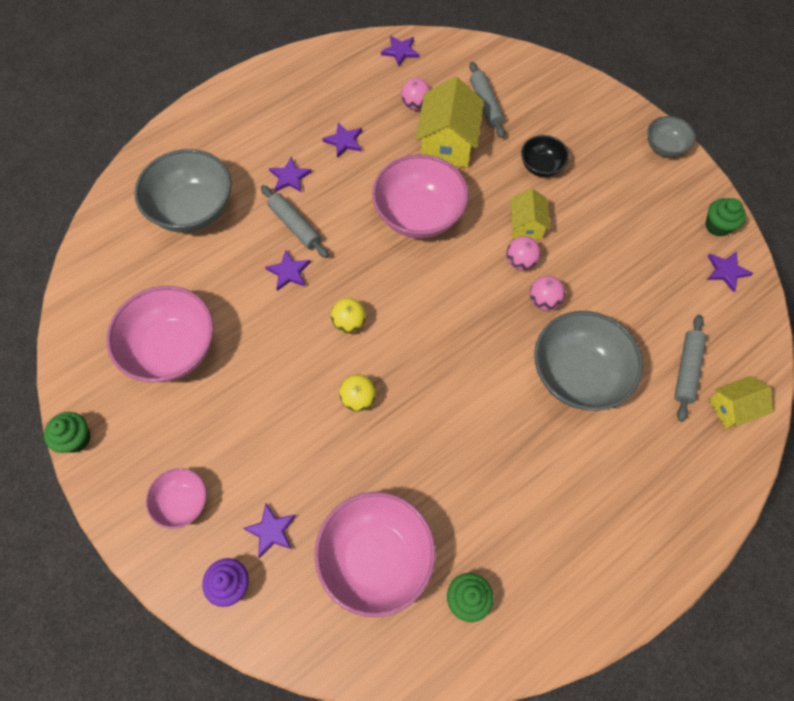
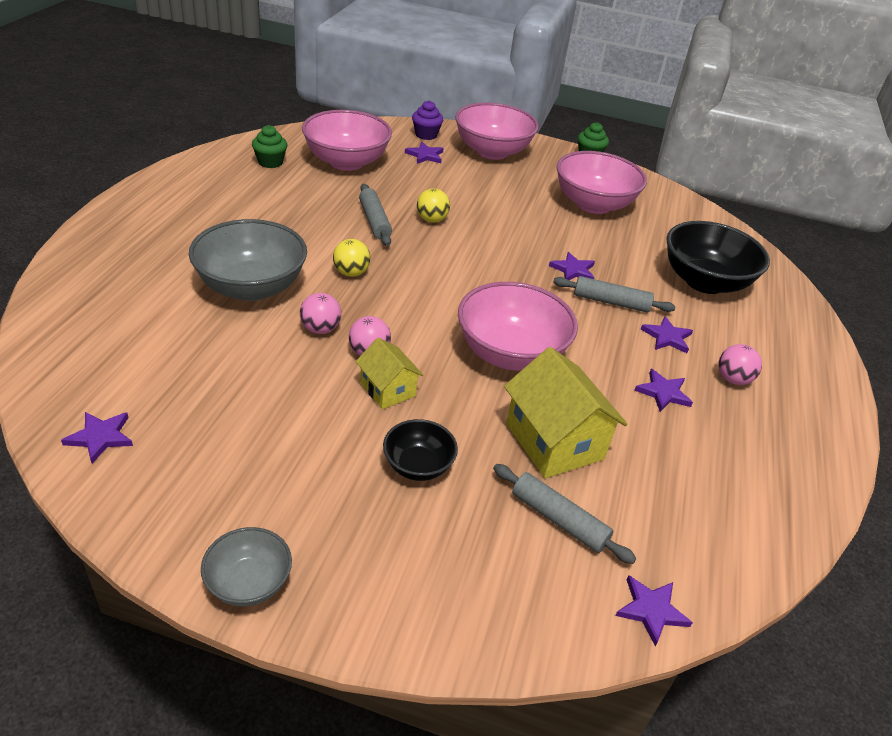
camera: 140 degrees right, 25 degrees down
grey bowl [134,149,232,233] -> black bowl [666,221,770,294]
pink bowl [146,468,207,529] -> pink bowl [455,103,539,160], size x1.88
yellow ball [331,298,366,333] -> yellow ball moved to [333,239,370,277]
purple star [381,36,420,66] -> purple star moved to [615,576,693,646]
pink ball [401,78,431,110] -> pink ball moved to [719,344,762,385]
grey rolling pin [674,315,706,422] -> grey rolling pin moved to [359,184,392,246]
green cupcake [705,198,746,237] -> none
yellow house [709,376,773,429] -> none

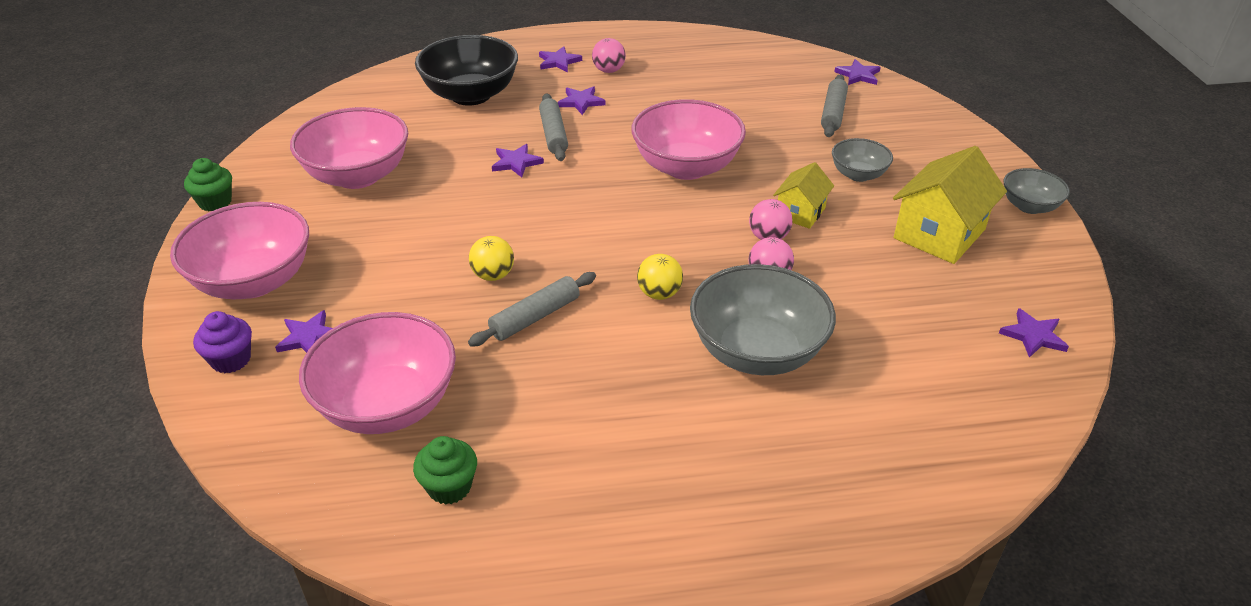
camera: 110 degrees left, 0 degrees up
black bowl [383,419,458,481] -> grey bowl [832,138,893,182]
yellow house [504,347,628,478] -> yellow house moved to [893,146,1007,264]
purple star [634,369,693,412] -> purple star moved to [539,47,582,72]

